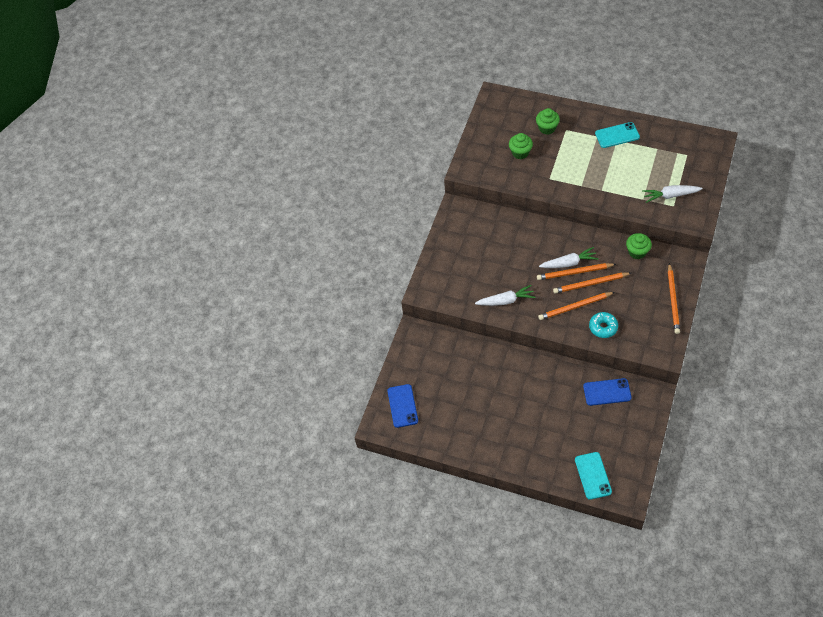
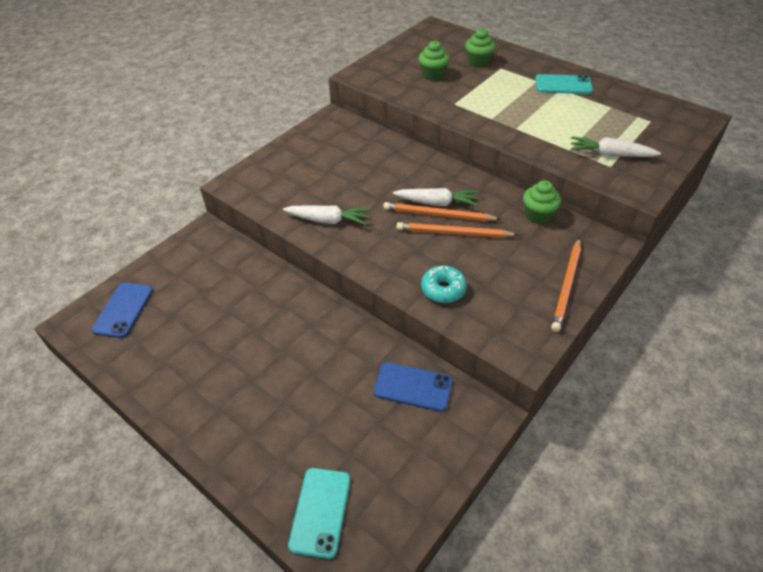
camera: 15 degrees right, 10 degrees down
orange pencil [538,292,615,320] -> none

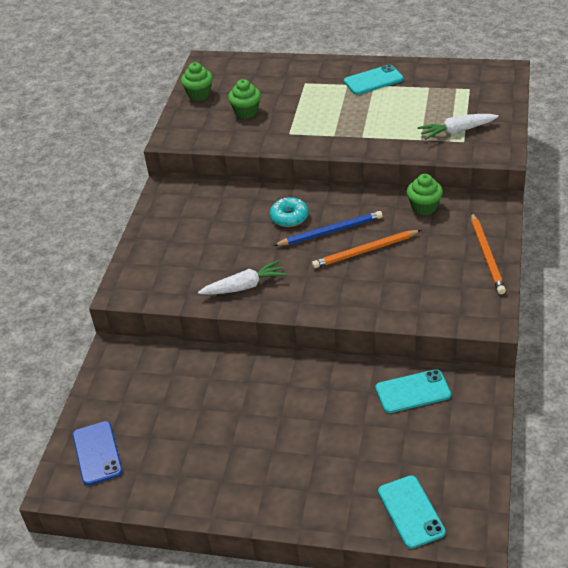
camera: 25 degrees left, 5 degrees down
blue phone [374,362,453,412] -> turquoise phone [375,369,451,413]
orange pencil [383,202,501,221] -> none
white carrot [393,188,478,206] -> blue pencil [273,211,383,246]
turquoise donut [421,266,467,303] -> turquoise donut moved to [270,197,309,227]
green cupcake [465,28,496,68] -> green cupcake moved to [181,62,213,101]

